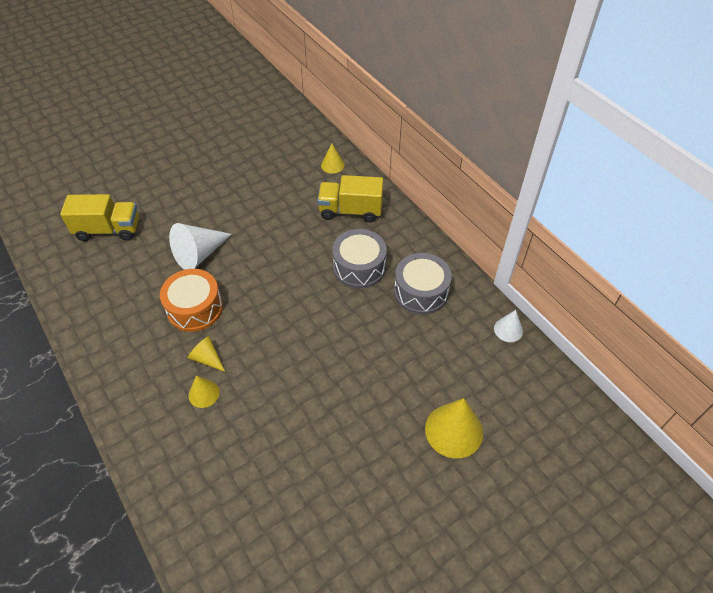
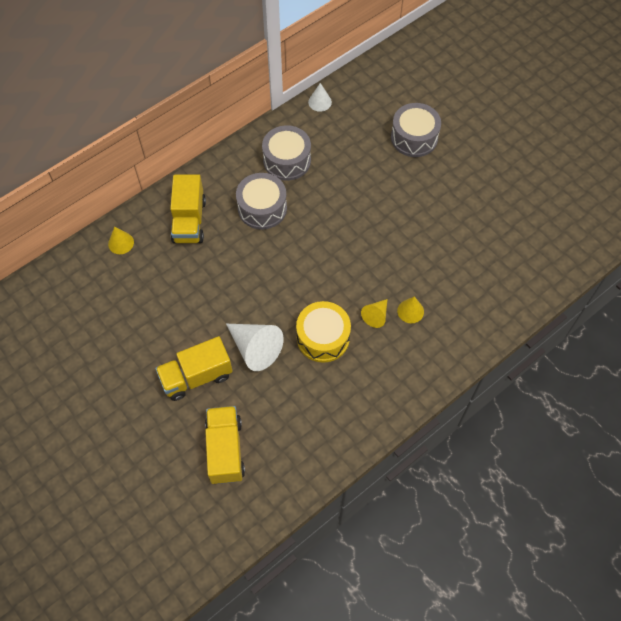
camera: 95 degrees left, 10 degrees up
orange drum [160,269,223,332] -> yellow drum [296,301,351,362]
yellow cone [425,398,483,459] -> grey drum [391,103,441,157]
none -> yellow truck [155,336,233,401]

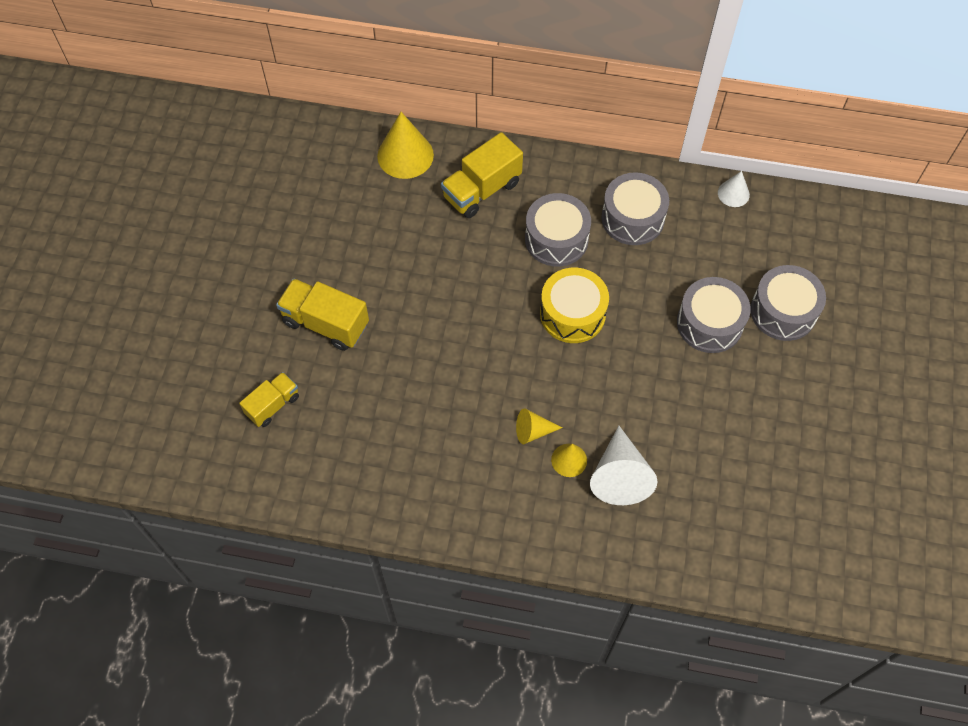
camera: 50 degrees right, 0 degrees up
yellow cone [108,227,134,254] -> yellow cone [377,112,434,179], size x1.80
yellow truck [205,406,245,484] -> yellow truck [239,372,299,427], size x0.63
white cone [226,324,284,371] -> white cone moved to [590,426,658,505]
yellow drum [296,301,351,362] -> yellow drum moved to [540,267,609,343]
none -> grey drum [677,277,751,353]

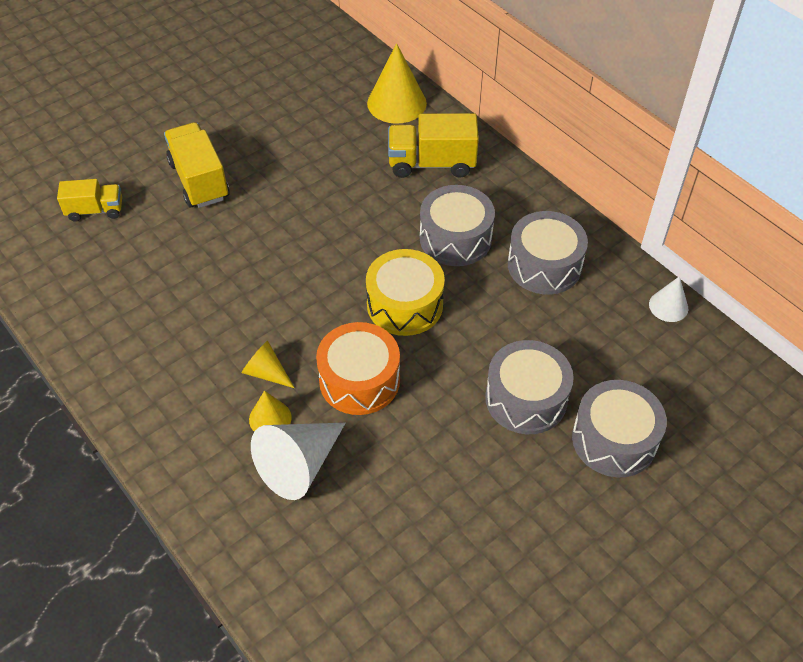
camera: 40 degrees right, 10 degrees down
none -> orange drum [316,322,400,415]

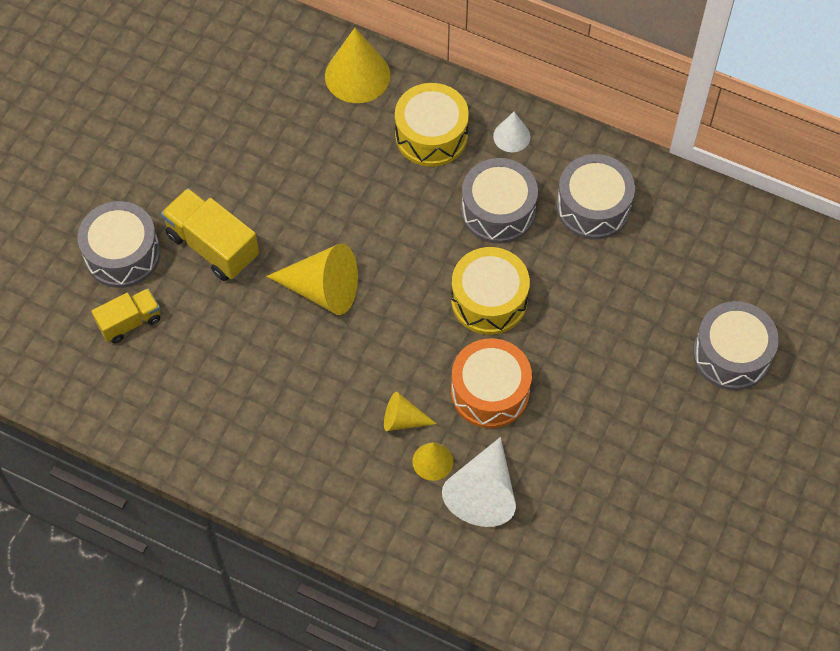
camera: 25 degrees left, 10 degrees up
yellow truck [388,113,479,178] -> yellow drum [395,83,469,167]
grey drum [485,340,574,434] -> grey drum moved to [77,201,160,288]
white cone [649,276,688,322] -> white cone moved to [493,112,531,153]
none -> yellow cone [266,243,358,315]

